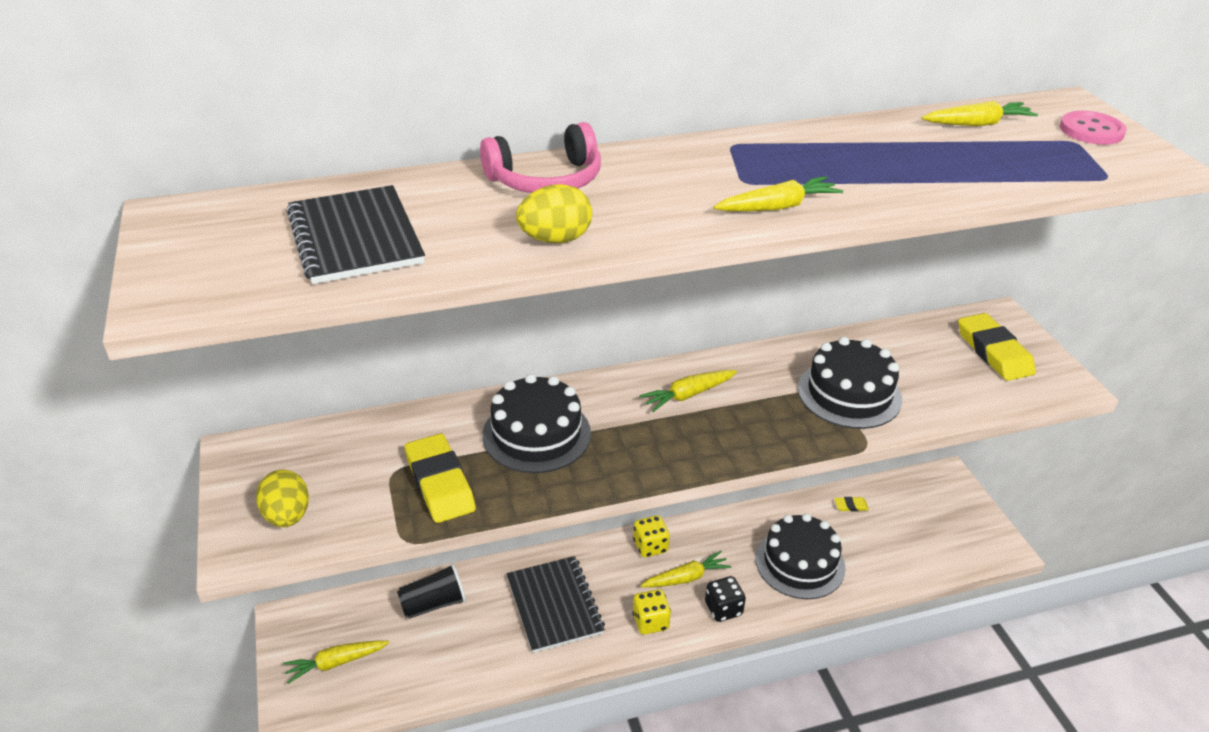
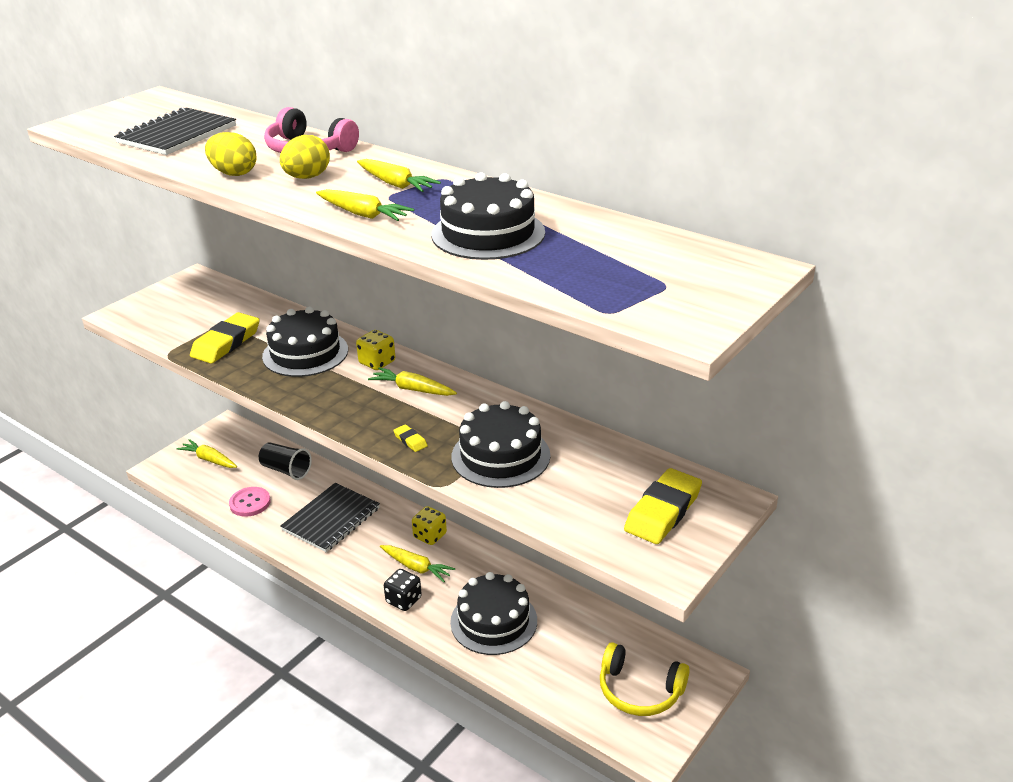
camera: 55 degrees right, 5 degrees down
yellow egg [256,470,309,527] -> yellow egg moved to [280,135,330,179]
yellow dice [633,589,671,635] -> yellow dice moved to [356,330,395,370]
yellow eraser [834,497,869,511] -> yellow eraser moved to [393,424,428,452]
yellow carrot [922,101,1038,126] -> yellow carrot moved to [357,159,441,192]
pink button [1060,111,1127,145] -> pink button moved to [229,487,271,517]
none -> black cake [431,172,545,260]
none -> yellow headphones [600,642,690,716]

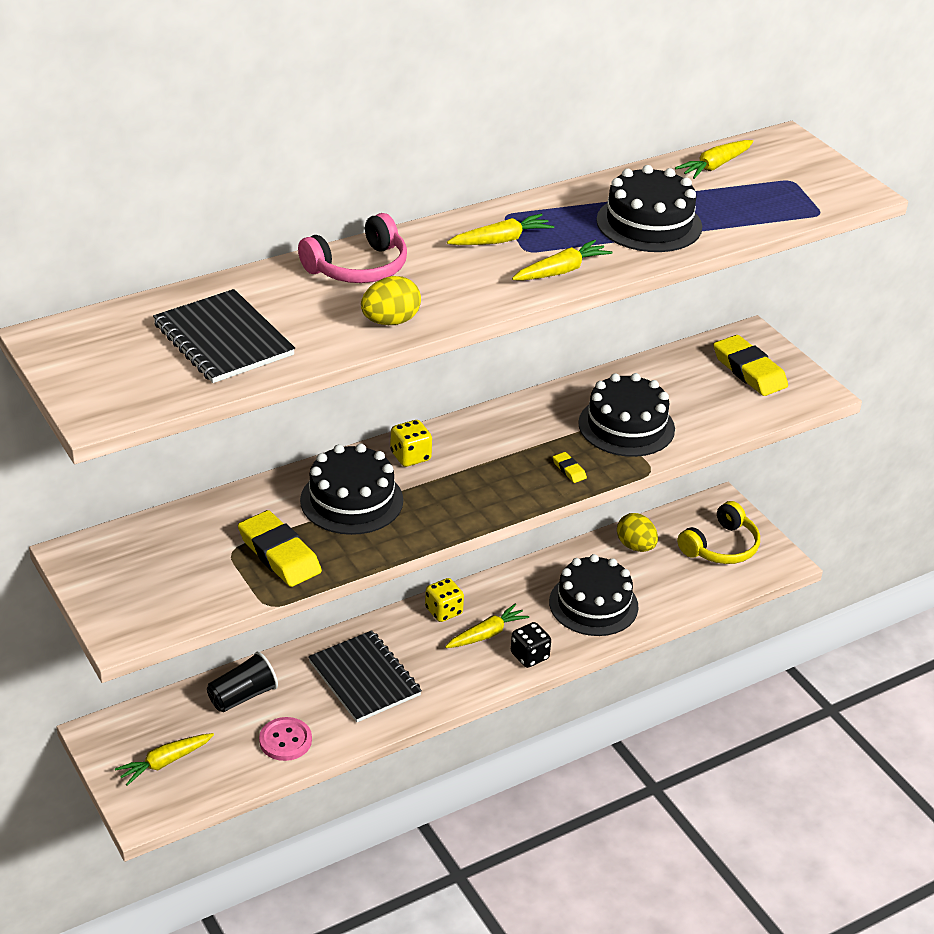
camera: 70 degrees left, 5 degrees up
yellow egg [280,135,330,179] -> yellow egg moved to [617,513,658,552]
yellow carrot [368,367,457,396] -> yellow carrot moved to [675,140,753,179]
yellow eraser [393,424,428,452] -> yellow eraser turned 75 degrees clockwise [553,452,587,483]

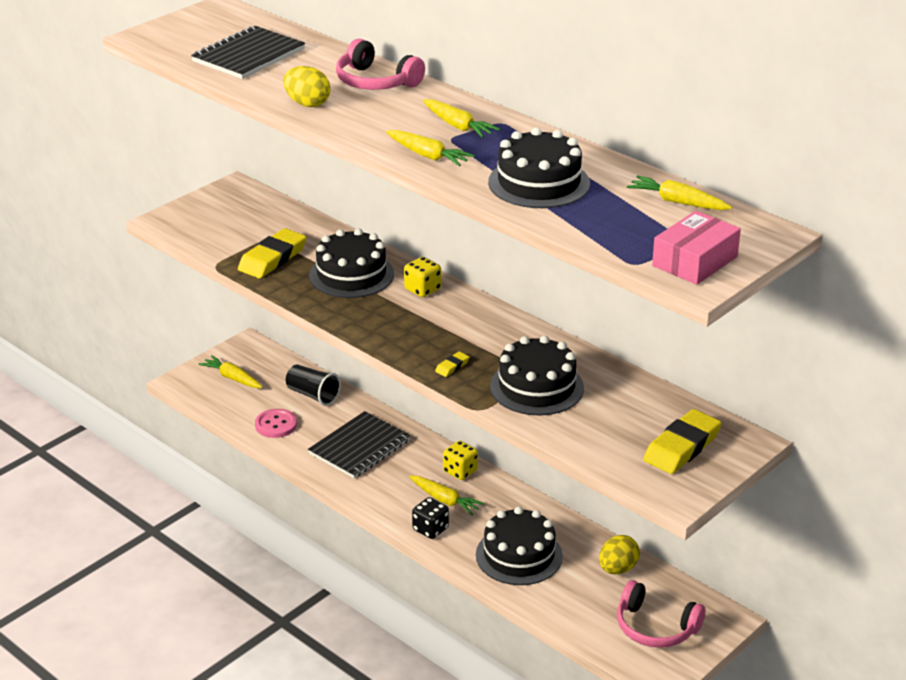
camera: 75 degrees right, 5 degrees down
yellow headphones [677,501,760,564] -> pink headphones [617,580,705,648]
none -> pink box [652,211,741,285]

